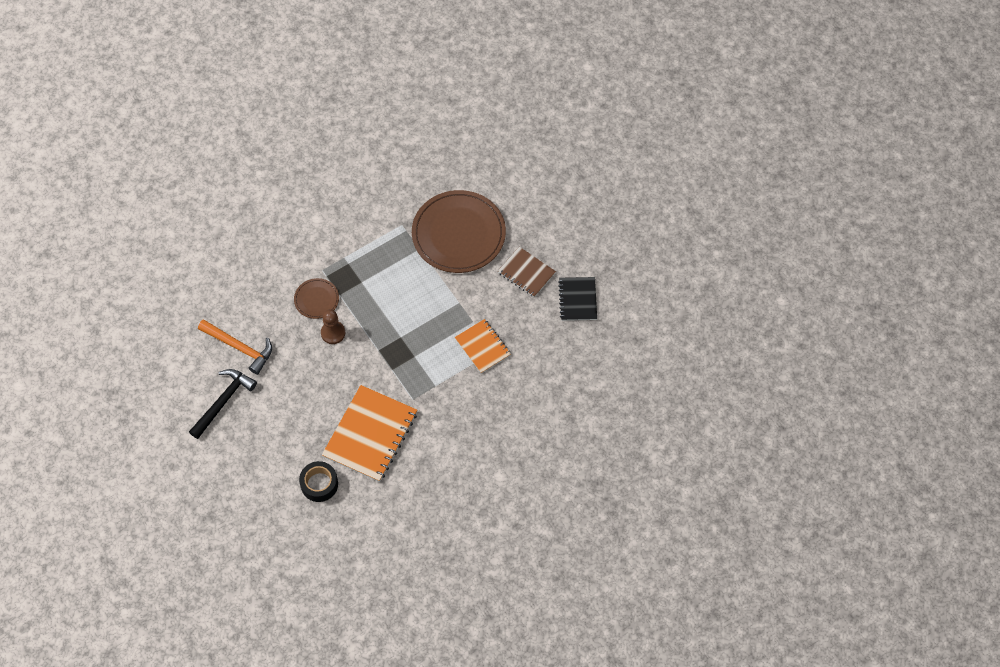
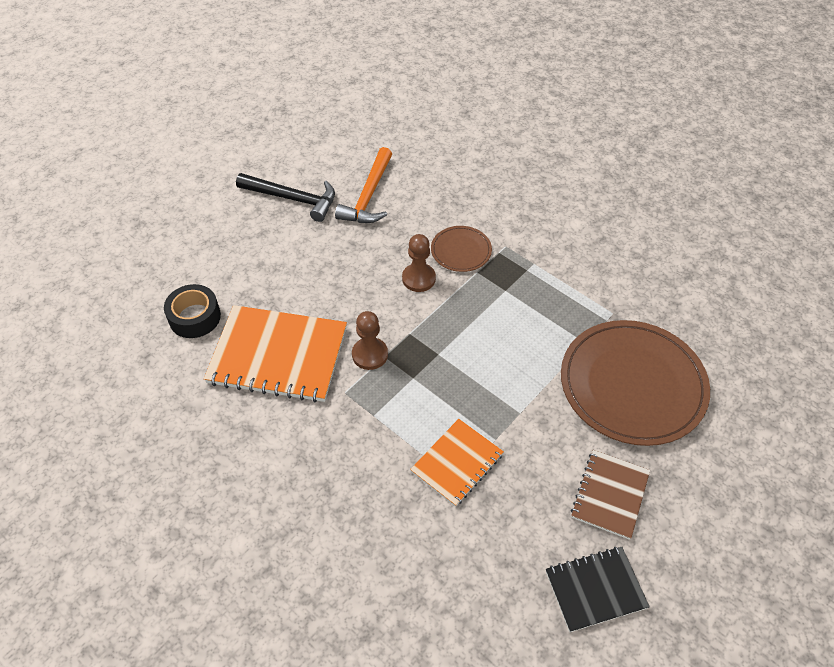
camera: 75 degrees right, 10 degrees down
none -> brown pawn [352,311,388,370]

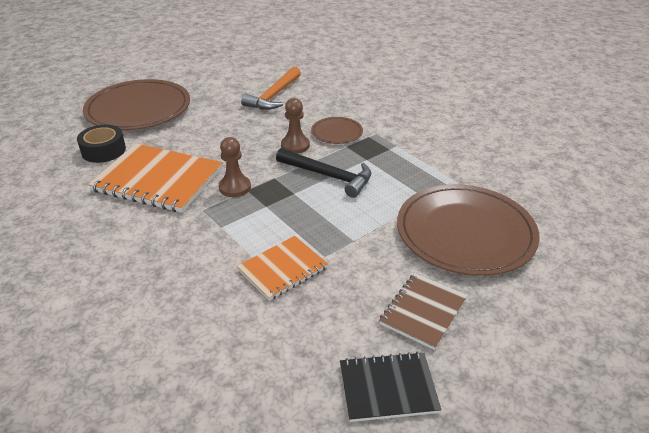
camera: 10 degrees right, 15 degrees down
black hammer [236,173,335,222] -> black hammer moved to [276,148,371,198]
none -> brown plate [83,79,190,130]

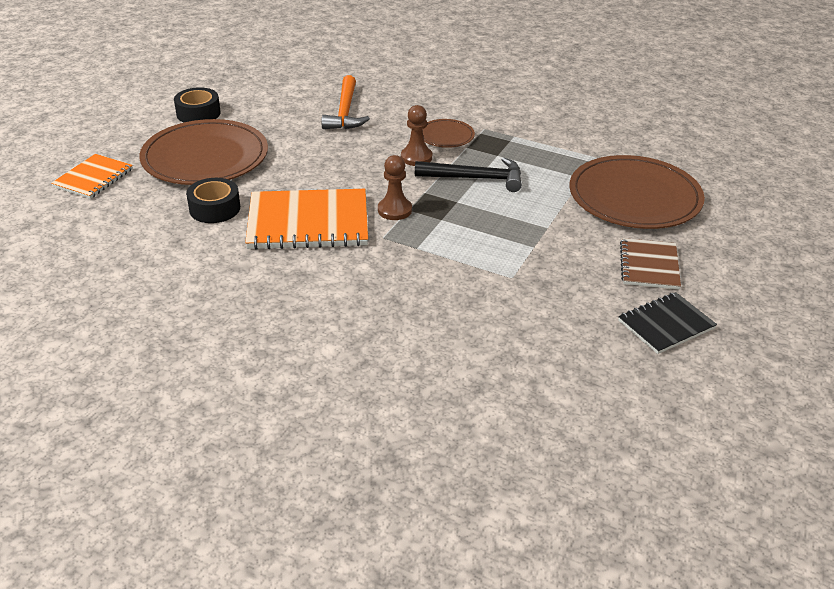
camera: 25 degrees left, 0 degrees up
orange notebook [237,236,328,301] -> orange notebook moved to [51,154,133,199]
none -> black tape [174,87,221,123]

